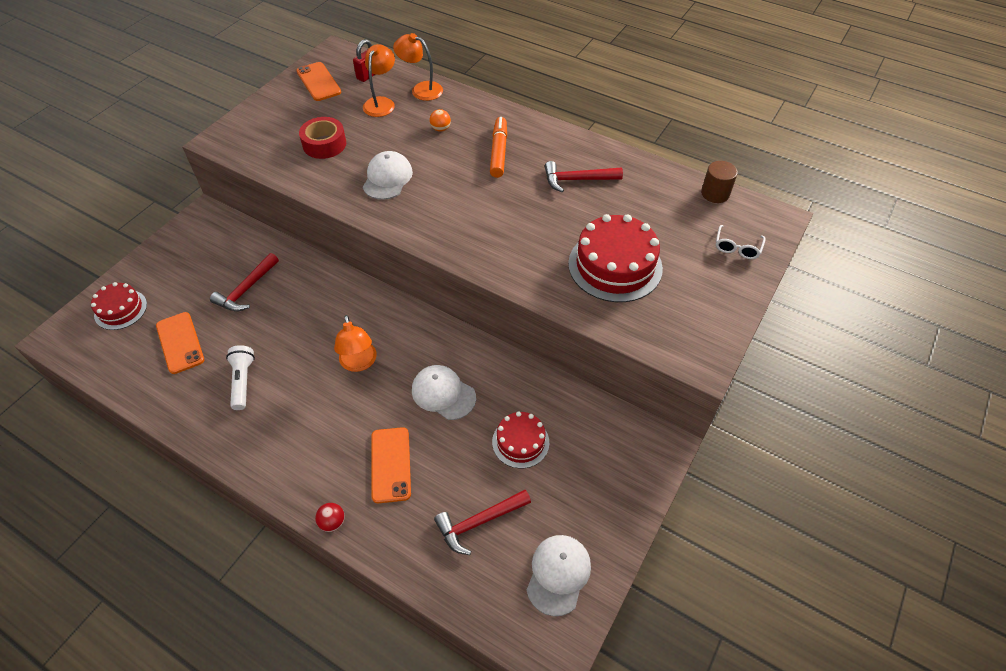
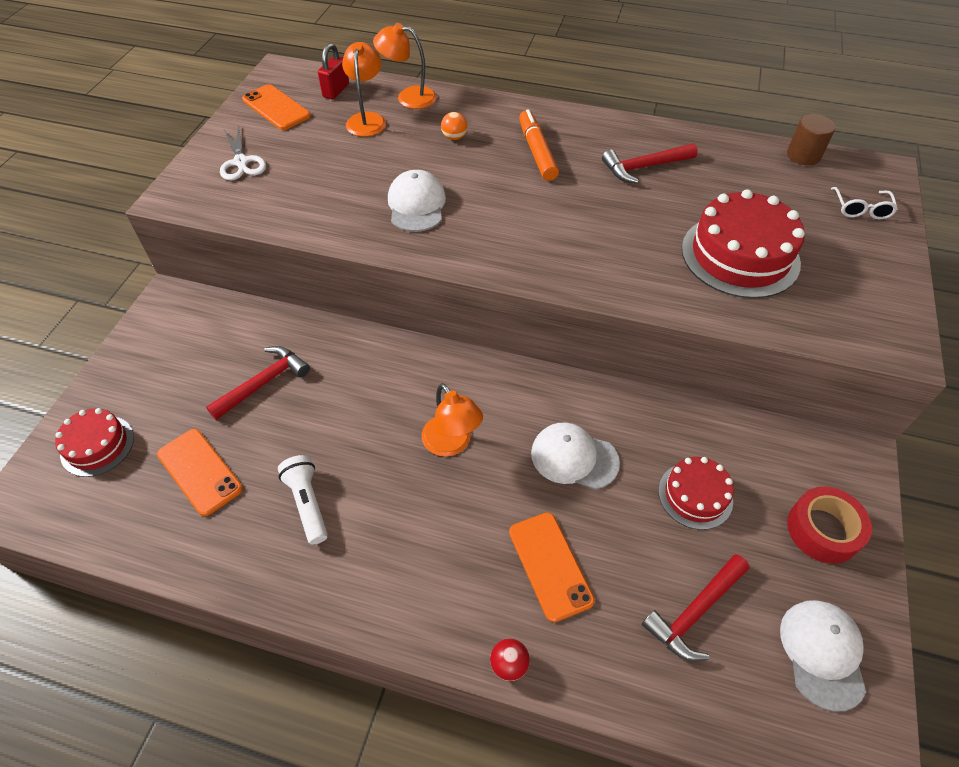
camera: 15 degrees left, 0 degrees up
red hammer [210,253,279,312] -> red hammer turned 150 degrees counterclockwise [206,346,310,420]
red tape [299,117,346,159] -> red tape moved to [787,486,872,564]
none -> white scissors [220,125,266,180]

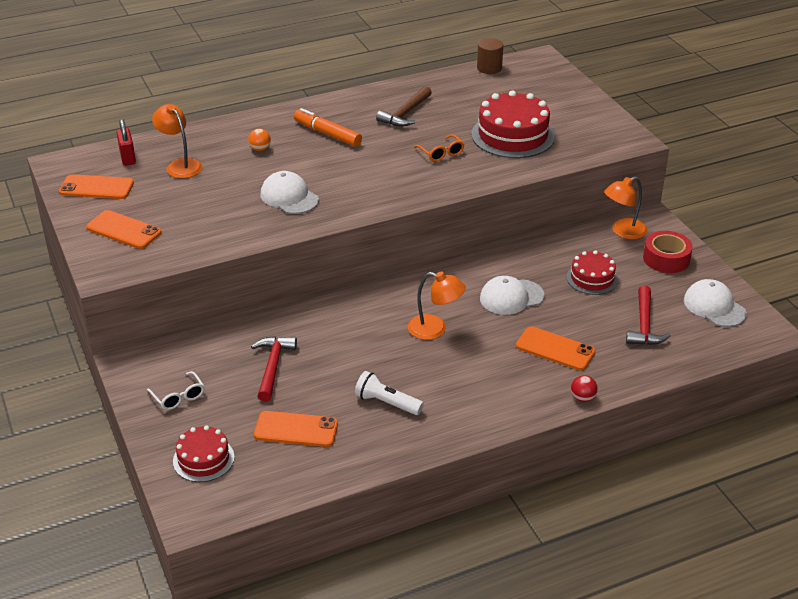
camera: 40 degrees left, 15 degrees down
white scissors [220,125,266,180] -> orange phone [86,210,162,249]
orange lamp [373,23,437,109] -> orange lamp moved to [604,176,647,239]
red hammer [602,143,698,184] -> brown hammer [376,86,432,126]
white glasses [831,187,898,219] -> white glasses moved to [147,371,204,410]
none -> orange glasses [414,134,464,162]

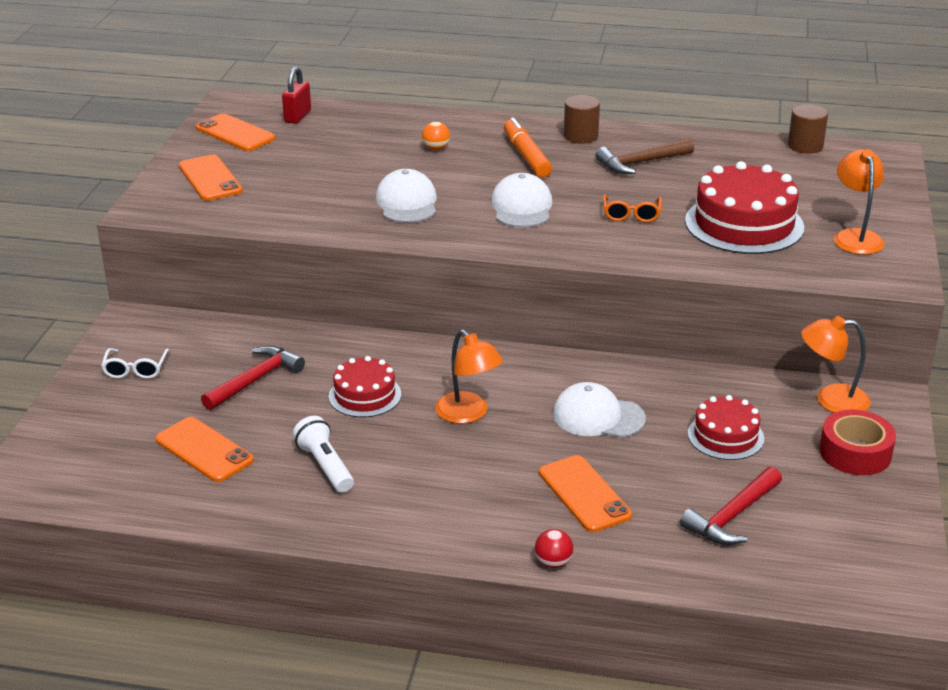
camera: 35 degrees right, 5 degrees down
orange lamp [152,104,203,178] -> orange lamp moved to [834,149,885,255]
red cake [173,425,235,482] -> red cake moved to [329,356,401,417]
white cap [684,279,747,327] -> white cap moved to [491,173,553,228]
none -> brown cylinder [564,95,600,144]

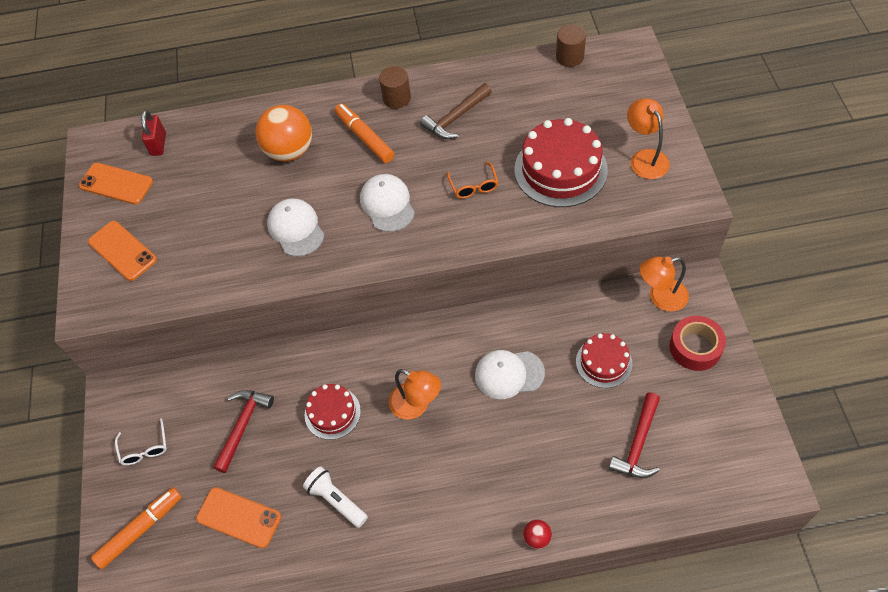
camera: 15 degrees left, 25 degrees up
orange ball [422,122,450,150] -> orange ball [255,105,312,161], size x2.31
orange phone [539,455,632,532] -> none
none -> orange marker [91,487,182,569]

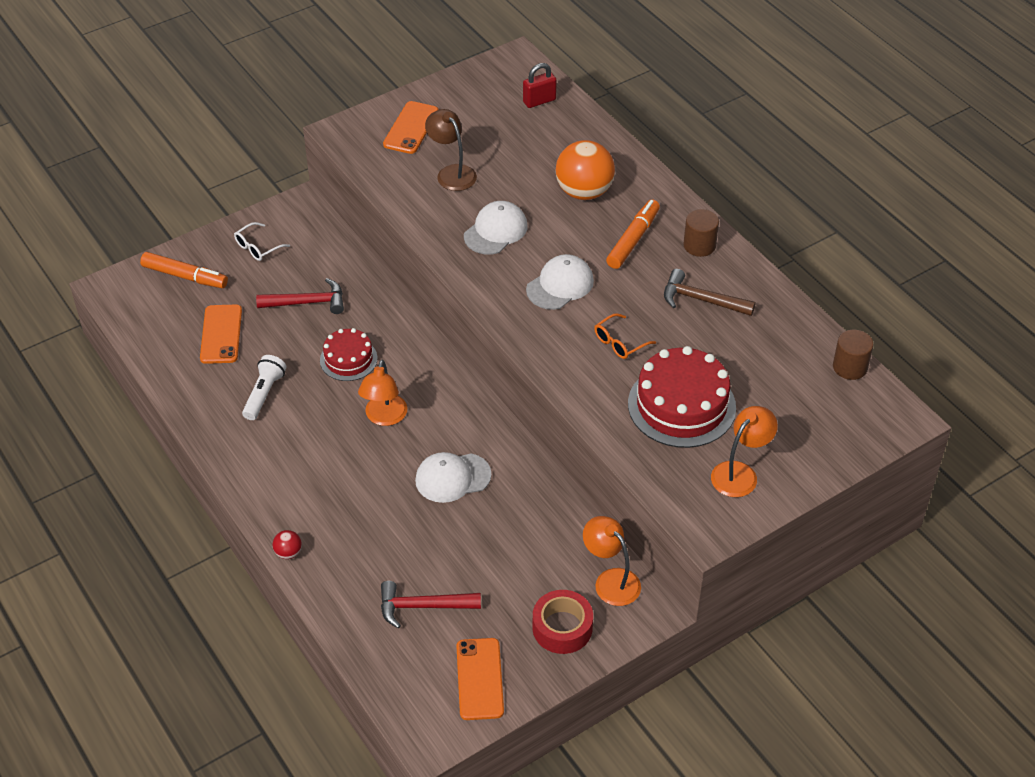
camera: 60 degrees right, 10 degrees down
orange phone [79,163,153,204] -> orange phone moved to [456,638,504,720]
white cap [475,350,545,399] -> white cap turned 75 degrees counterclockwise [415,452,492,503]
red cake [576,333,632,388] -> none
none -> brown lamp [425,109,477,191]

